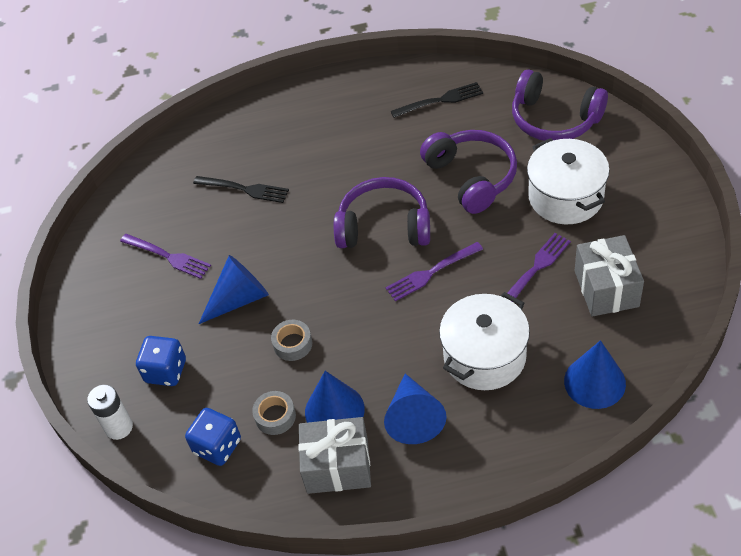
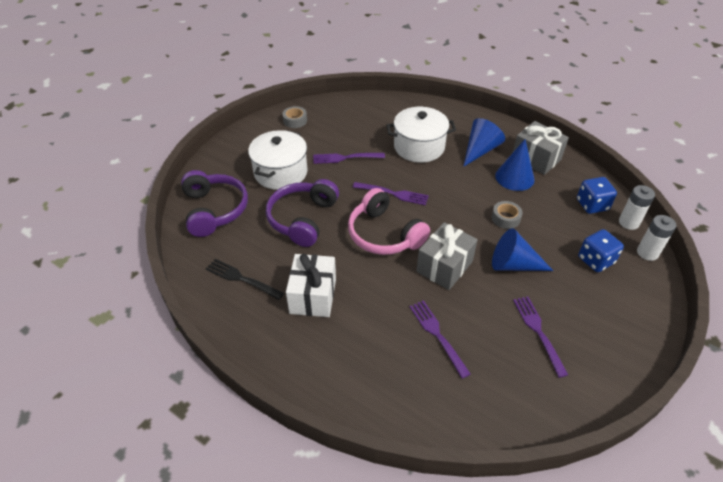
camera: 140 degrees left, 5 degrees down
black fork [193,176,289,203] -> purple fork [410,300,471,379]
grey tape [252,391,296,435] -> grey tape moved to [282,106,307,128]
purple headphones [334,177,430,248] -> pink headphones [348,188,430,255]
blue cone [564,340,626,409] -> none
grey gift [575,235,644,317] -> grey gift moved to [416,222,478,290]
none -> white gift [286,254,336,317]
none -> white battery [619,185,655,230]

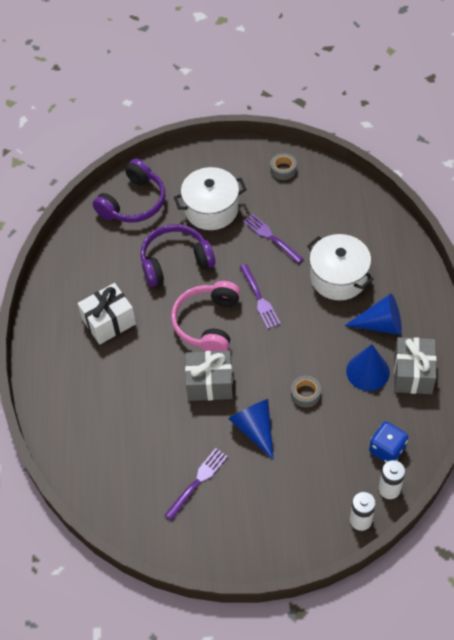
camera: 55 degrees right, 10 degrees up
black fork [206,259,284,300] -> none
purple fork [410,300,471,379] -> none
blue dice [578,229,624,272] -> none

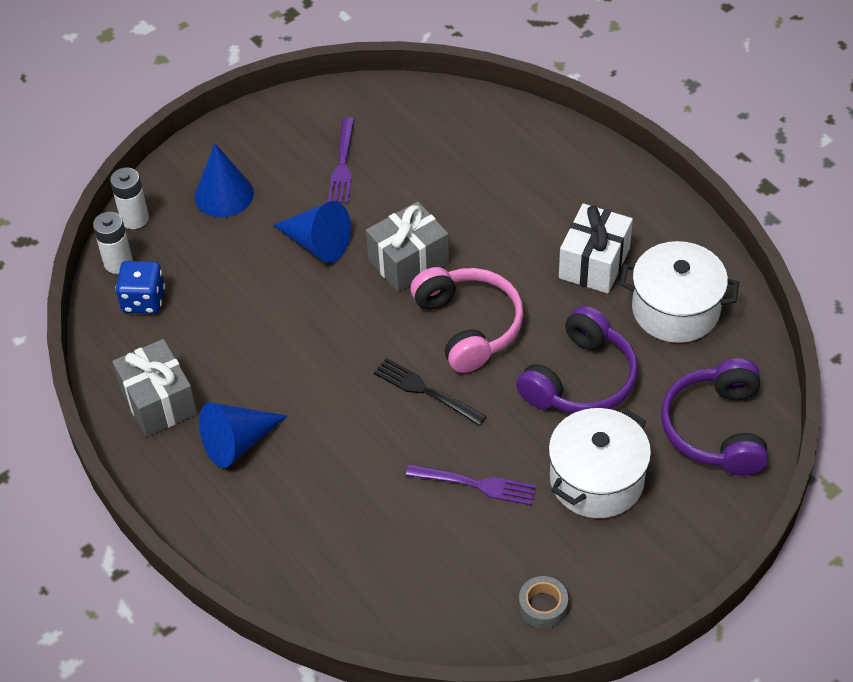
camera: 145 degrees right, 5 degrees down
purple fork [240,264,281,329] -> black fork [374,358,487,426]
grey tape [291,376,321,407] -> none
white pot [307,234,374,300] -> white pot moved to [620,241,739,343]
blue cone [346,344,390,391] -> blue cone moved to [194,143,254,217]

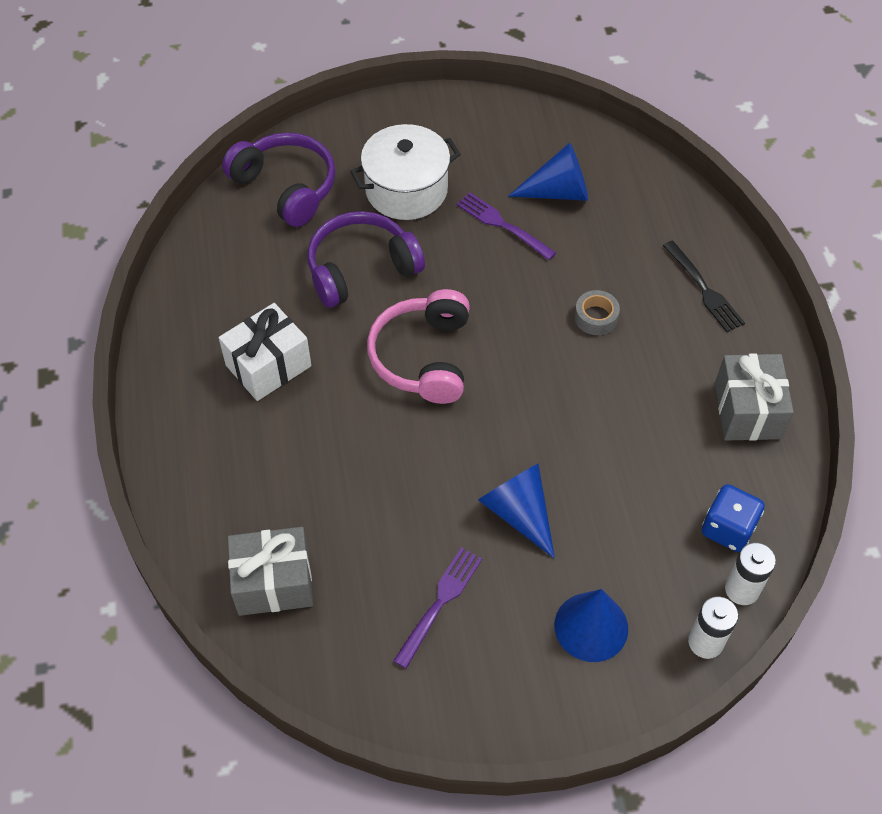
camera: 155 degrees left, 5 degrees up
blue cone [199,402,287,468] -> blue cone moved to [508,143,588,201]
grey gift [366,202,449,292] -> grey gift moved to [228,527,313,616]
black fork [374,358,487,426] -> black fork moved to [663,240,745,332]
grey tape [519,576,568,629] -> grey tape moved to [574,290,620,335]
white pot [620,241,739,343] -> none
purple headphones [661,358,768,476] -> purple headphones turned 75 degrees counterclockwise [222,132,335,227]

